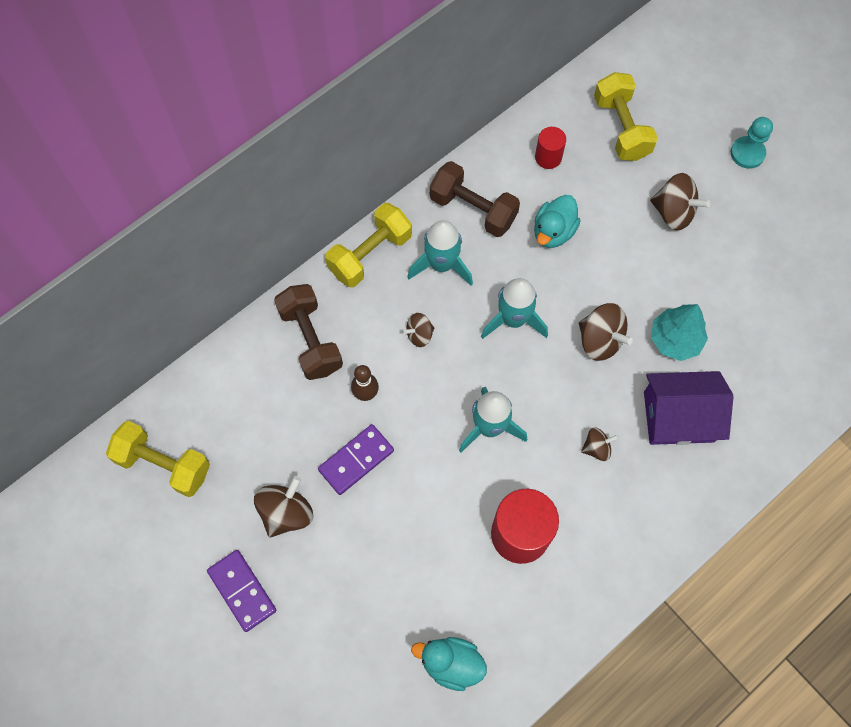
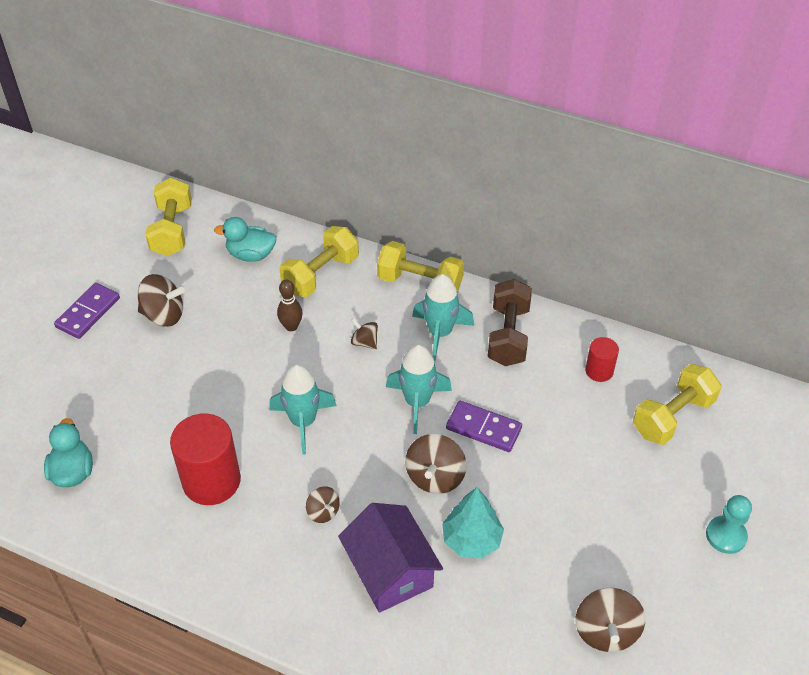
camera: 65 degrees right, 20 degrees down
brown dumbbell [274,284,343,380] -> yellow dumbbell [280,226,359,297]
purple domino [318,424,394,495] -> purple domino moved to [446,401,522,452]
turquoise duck [534,195,581,248] -> turquoise duck moved to [214,217,276,262]
brown spinning top [650,173,710,231] -> brown spinning top moved to [575,588,645,652]

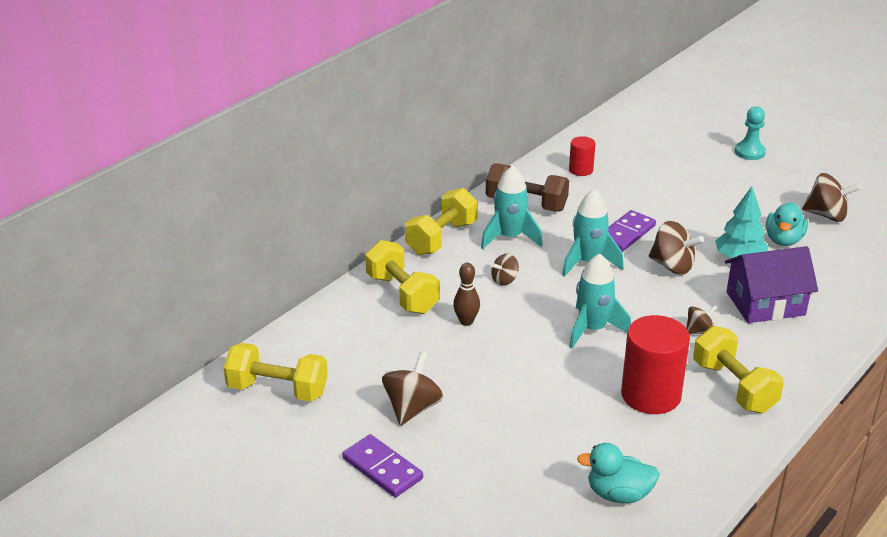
camera: 75 degrees left, 15 degrees down
turquoise duck [214,217,276,262] -> turquoise duck moved to [766,202,808,246]
yellow dumbbell [633,364,721,445] -> yellow dumbbell moved to [693,326,784,413]

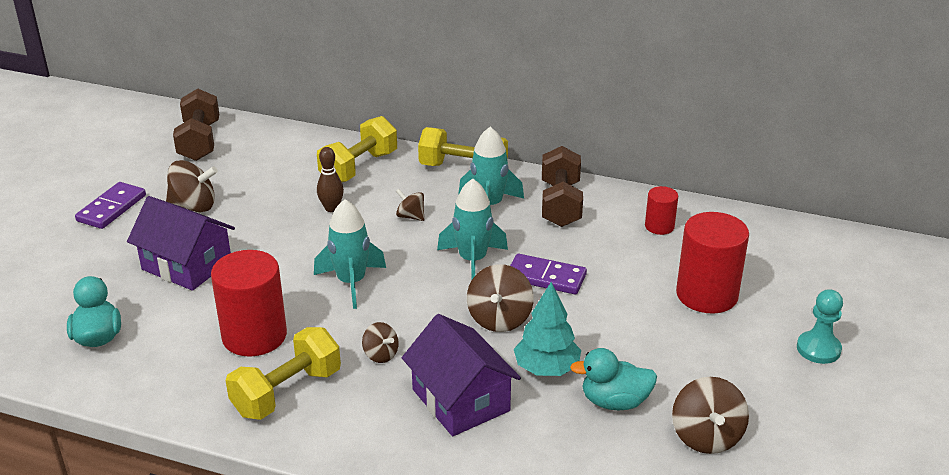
camera: 70 degrees right, 0 degrees up
yellow dumbbell [223,343,328,402] -> brown dumbbell [173,88,219,161]
none -> purple house [127,196,235,291]
none -> red cylinder [676,212,749,314]

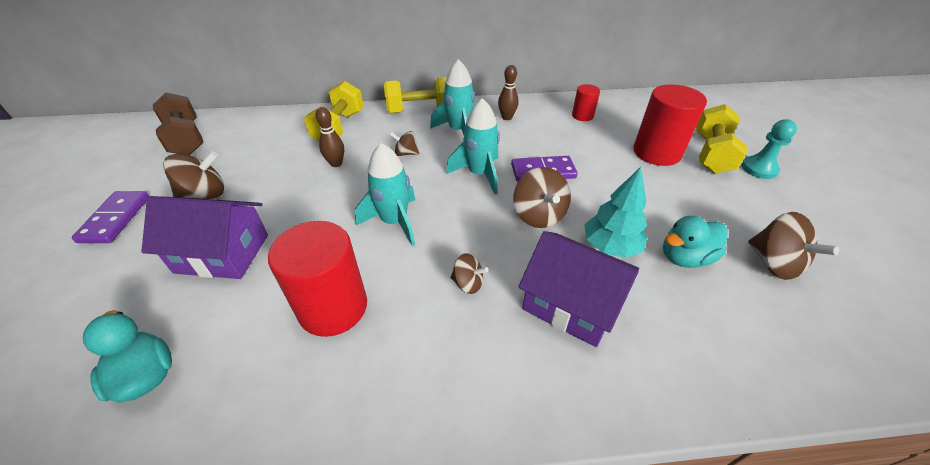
camera: 25 degrees left, 10 degrees up
yellow dumbbell [226,327,341,420] -> yellow dumbbell moved to [696,104,748,174]
brown dumbbell [542,146,583,227] -> brown bowling pin [498,65,519,120]

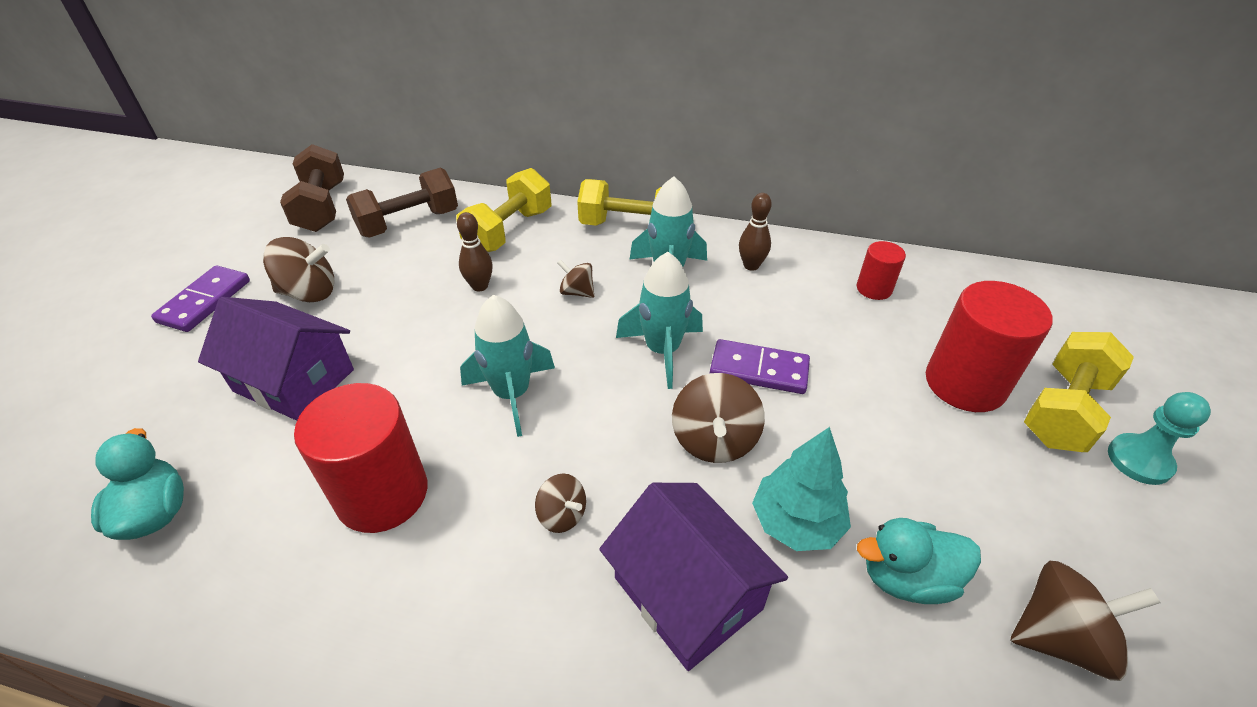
camera: 20 degrees right, 0 degrees up
brown spinning top [748,212,839,280] -> brown spinning top turned 90 degrees counterclockwise [1011,561,1161,681]
none -> brown dumbbell [346,168,458,238]

